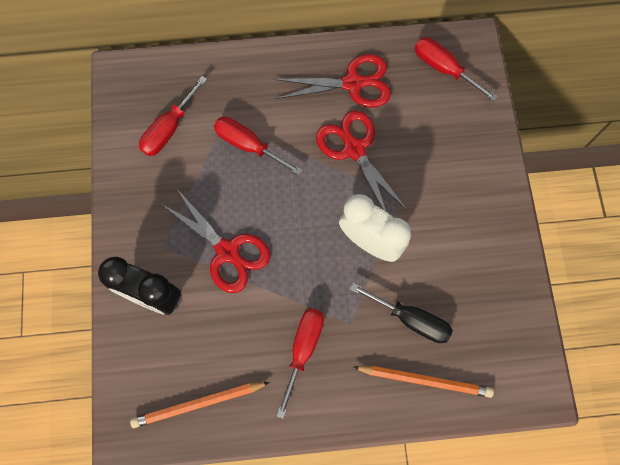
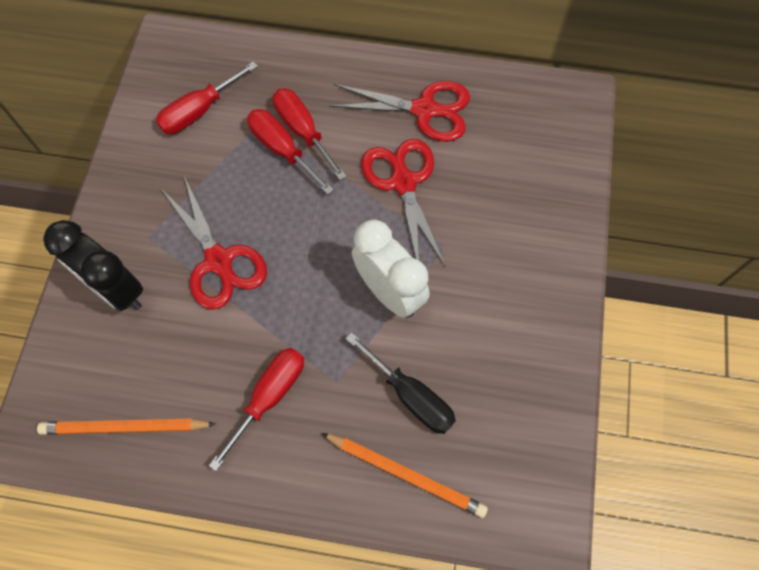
camera: 15 degrees right, 5 degrees down
red screwdriver [415,37,498,101] -> red screwdriver moved to [273,88,347,180]

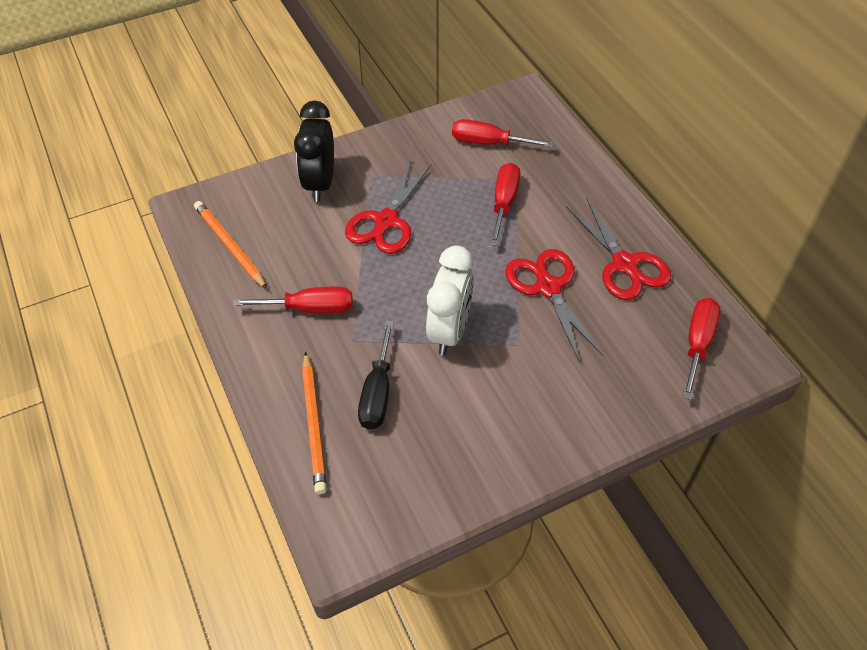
camera: 55 degrees right, 15 degrees down
red screwdriver [273,88,347,180] -> red screwdriver moved to [682,298,720,400]
red scissors [361,139,445,266] -> red scissors turned 60 degrees counterclockwise [505,249,603,363]

